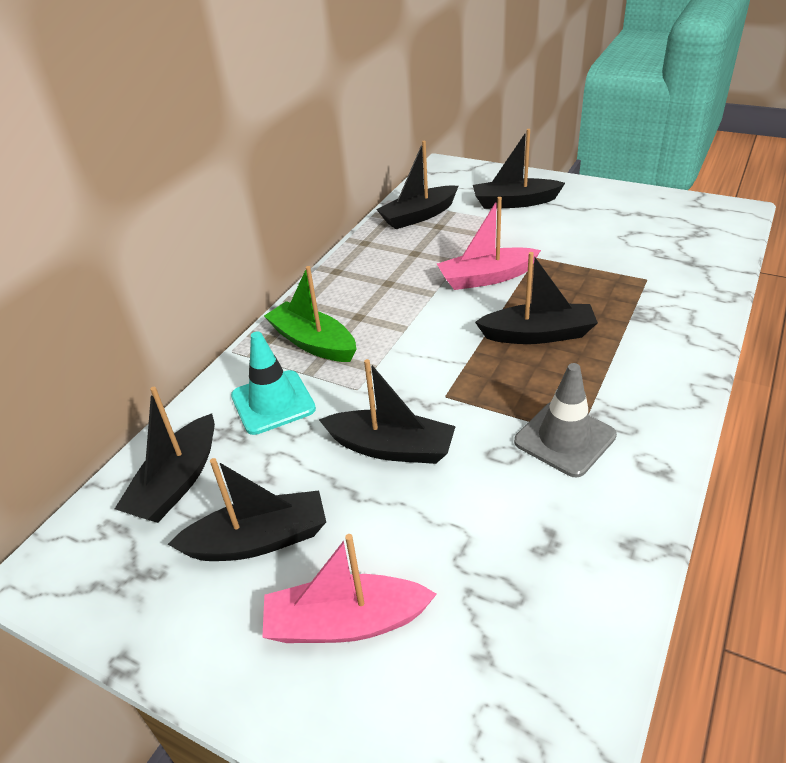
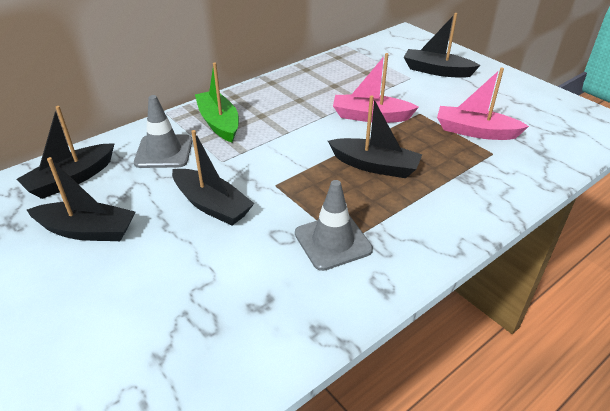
camera: 20 degrees right, 0 degrees up
turquoise traffic cone [231,331,316,435] -> grey traffic cone [134,95,192,168]
pink boat [262,534,437,643] -> pink boat moved to [437,68,529,140]
black boat [376,141,458,229] -> none

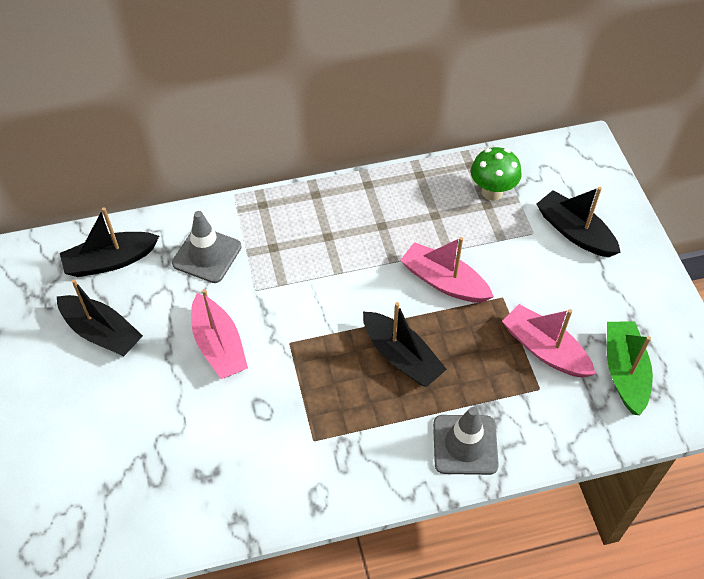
camera: 25 degrees right, 15 degrees up
black boat [172,130,255,226] -> pink boat [191,289,248,379]
green boat [195,62,239,143] -> green boat moved to [607,321,653,415]
grey traffic cone [295,180,373,271] -> grey traffic cone moved to [433,407,499,475]
none -> green mushroom [471,147,522,201]

